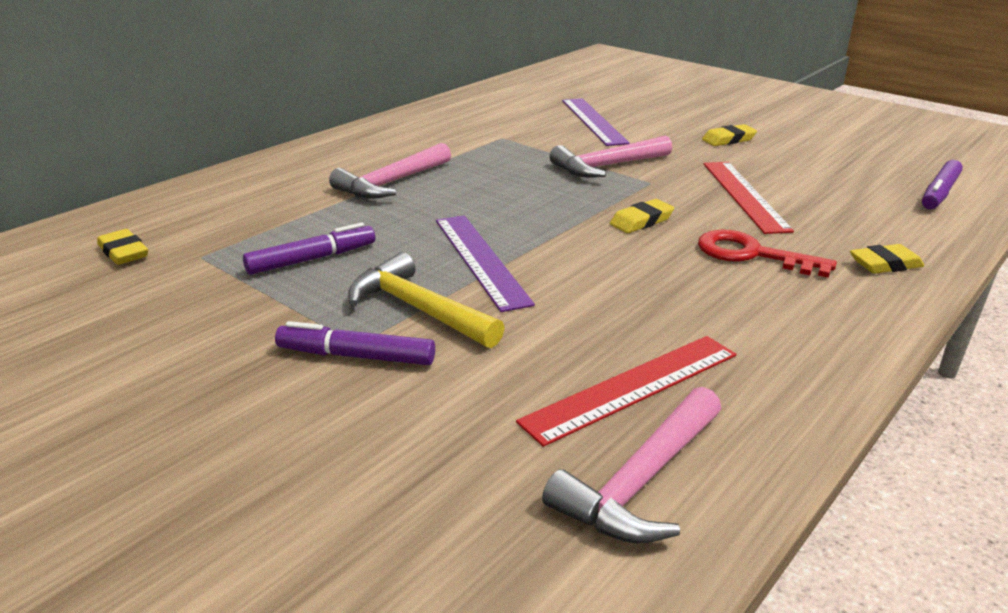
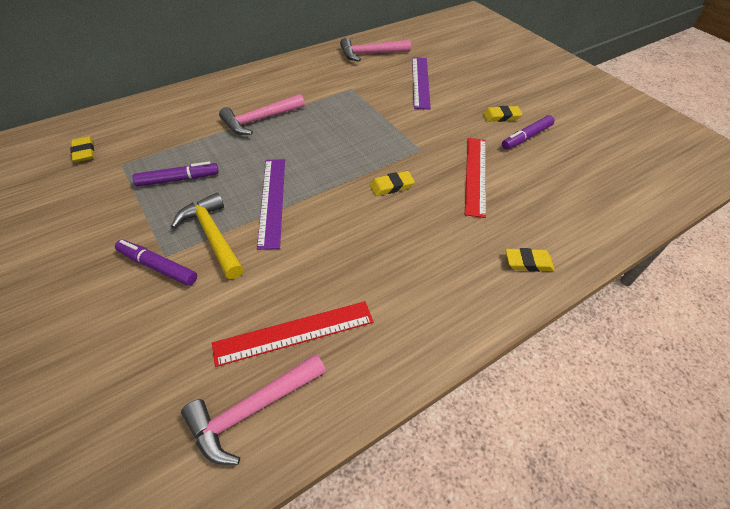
camera: 15 degrees right, 20 degrees up
pink hammer [549,135,672,177] -> pink hammer moved to [340,38,411,61]
red key [698,229,837,278] -> none
purple marker [922,160,963,209] -> purple marker moved to [502,115,555,150]

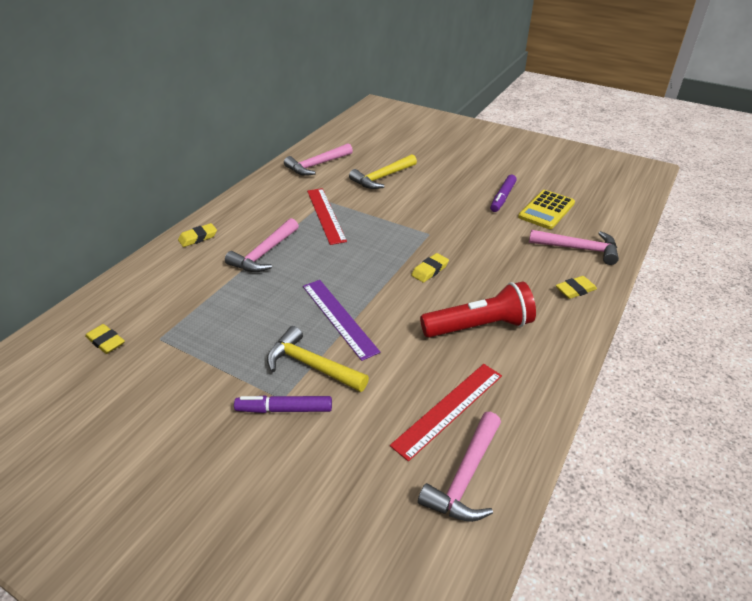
camera: 25 degrees left, 10 degrees down
purple marker [132,161,219,187] -> none
purple ruler [412,57,431,109] -> yellow hammer [349,154,417,189]
red ruler [465,138,486,218] -> red ruler moved to [307,188,347,245]
yellow eraser [483,106,523,122] -> yellow eraser moved to [178,223,217,247]
none -> red flashlight [420,281,536,338]
none -> yellow calculator [518,190,575,229]
none -> pink hammer [529,230,619,265]

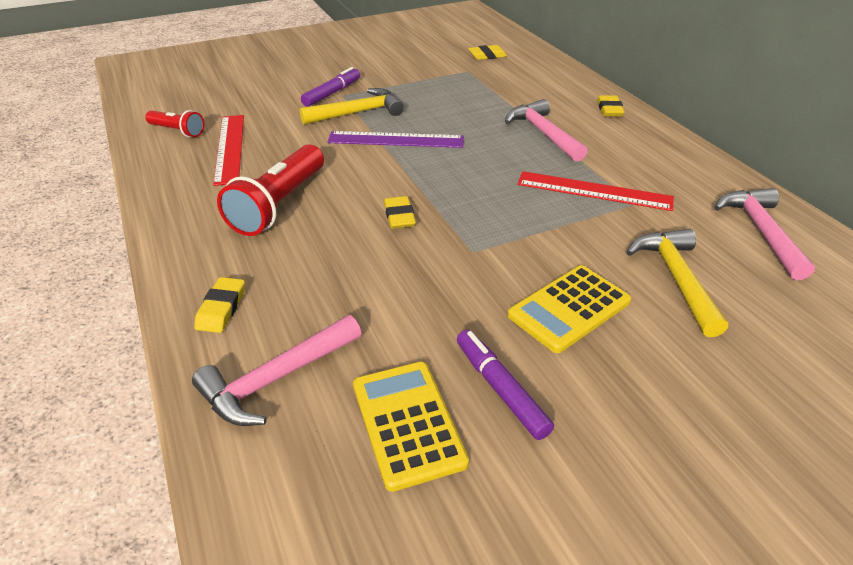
camera: 125 degrees right, 0 degrees up
pink hammer [418,412,501,522] -> red flashlight [145,110,204,137]
none -> yellow calculator [508,265,631,353]

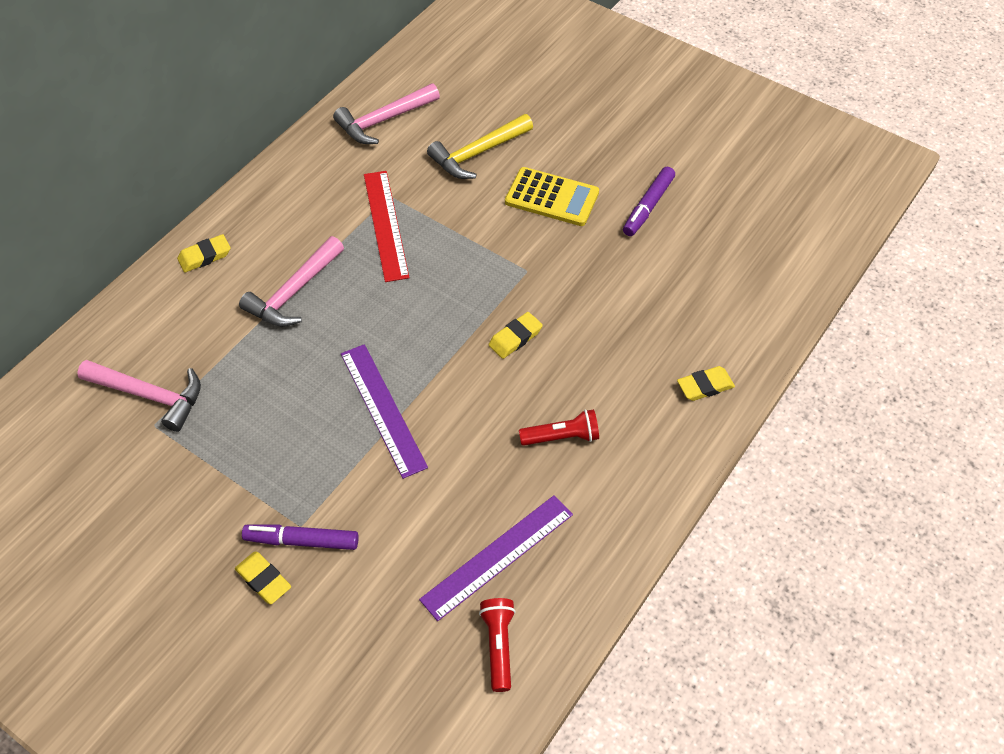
camera: 120 degrees left, 15 degrees up
pink hammer [192,315,362,426] -> pink hammer moved to [77,360,201,432]
red ruler [213,115,244,186] -> purple ruler [419,495,573,621]
red flashlight [217,144,324,236] -> red flashlight [519,409,599,446], size x0.56
yellow hammer [300,88,404,125] -> none
yellow calculator [353,362,469,492] -> none
yellow eraser [468,45,507,60] -> yellow eraser moved to [235,551,291,604]

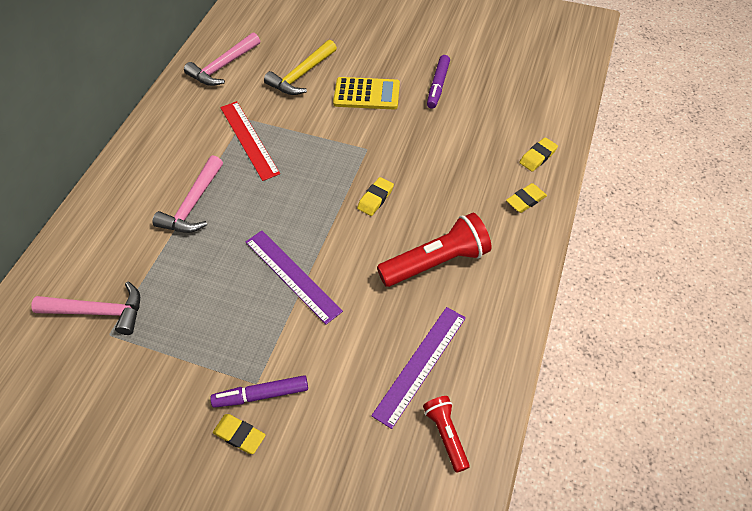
camera: 15 degrees left, 0 degrees up
yellow eraser [177,234,231,273] -> yellow eraser moved to [519,137,558,172]
red flashlight [519,409,599,446] -> red flashlight [377,213,491,287], size x1.80

